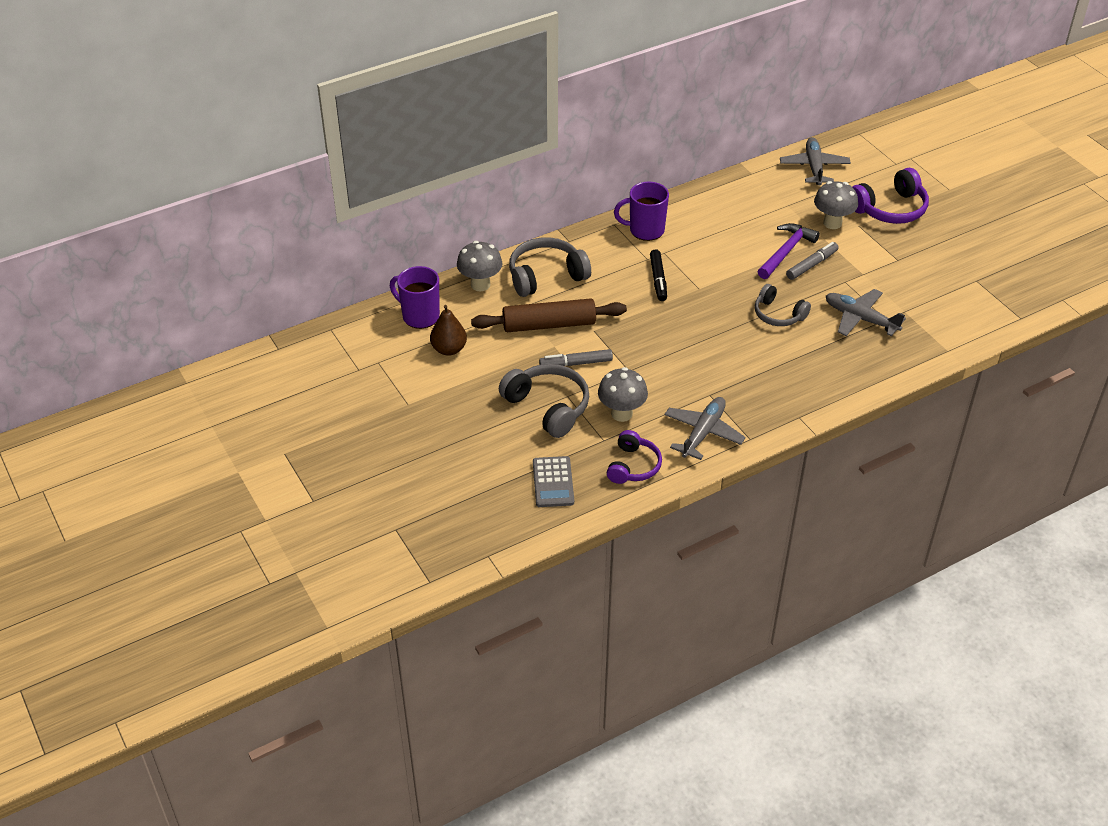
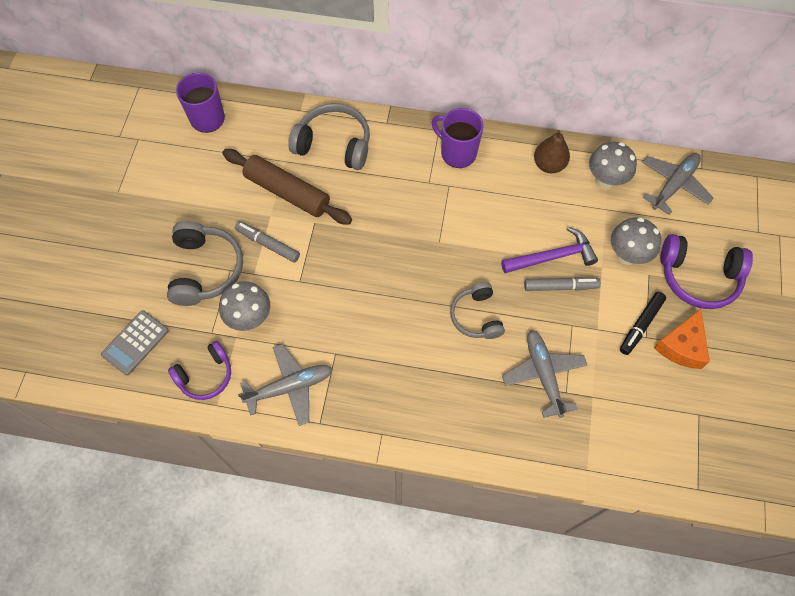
camera: 40 degrees right, 20 degrees up
brown pear [430,305,467,356] -> brown pear moved to [534,130,570,173]
grey mushroom [457,241,502,292] -> grey mushroom moved to [589,142,637,190]
black marker [650,249,667,301] -> black marker moved to [620,292,666,355]
none -> orange cheese [654,309,710,369]

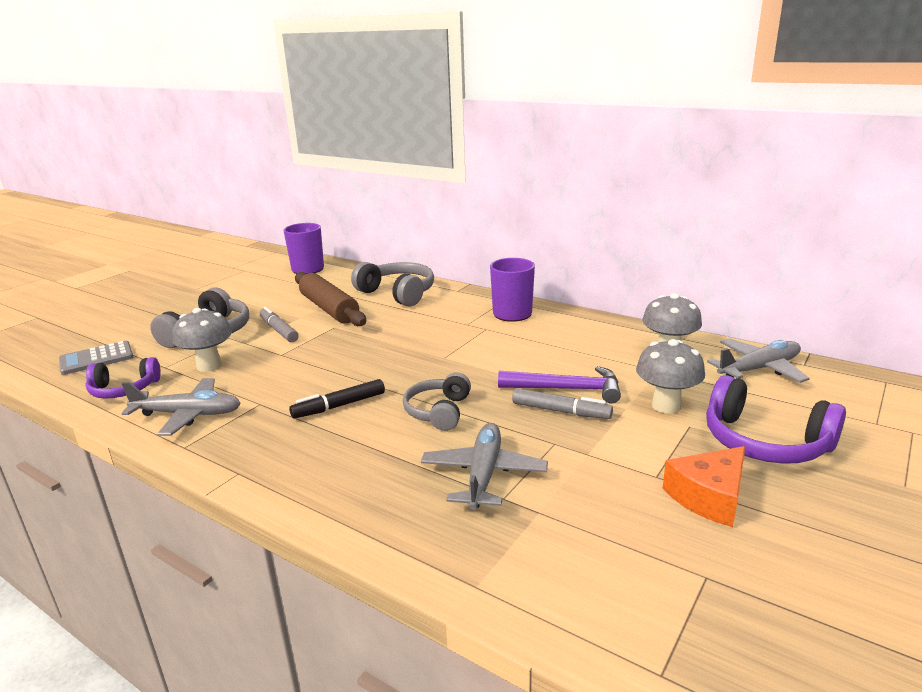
camera: 25 degrees right, 40 degrees down
brown pear [534,130,570,173] -> none
black marker [620,292,666,355] -> black marker moved to [289,379,385,419]

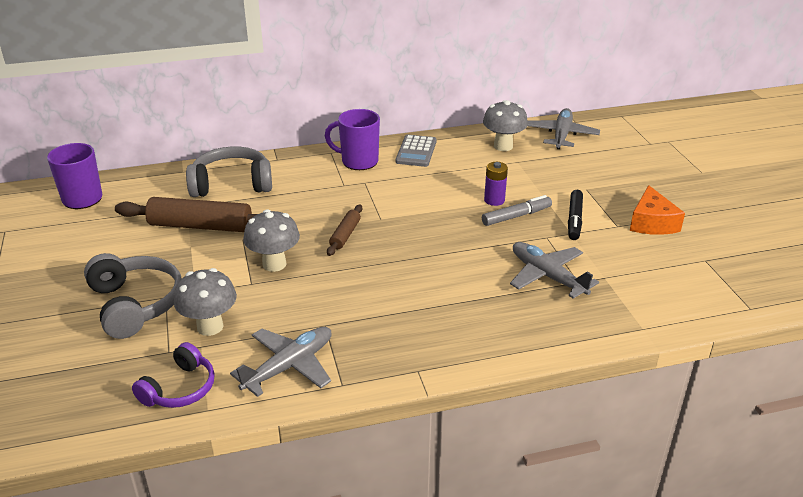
camera: 50 degrees left, 10 degrees up
grey calculator [59,341,133,375] -> grey calculator moved to [396,135,436,167]
grey marker [259,307,299,342] -> none
black marker [289,379,385,419] -> black marker moved to [568,190,583,240]
grey headphones [403,372,471,431] -> none
purple hammer [498,366,621,404] -> purple battery [484,162,508,206]
grey mushroom [636,339,705,414] -> grey mushroom moved to [243,209,300,272]
purple headphones [706,375,846,464] -> none
none -> brown rolling pin [327,205,362,256]

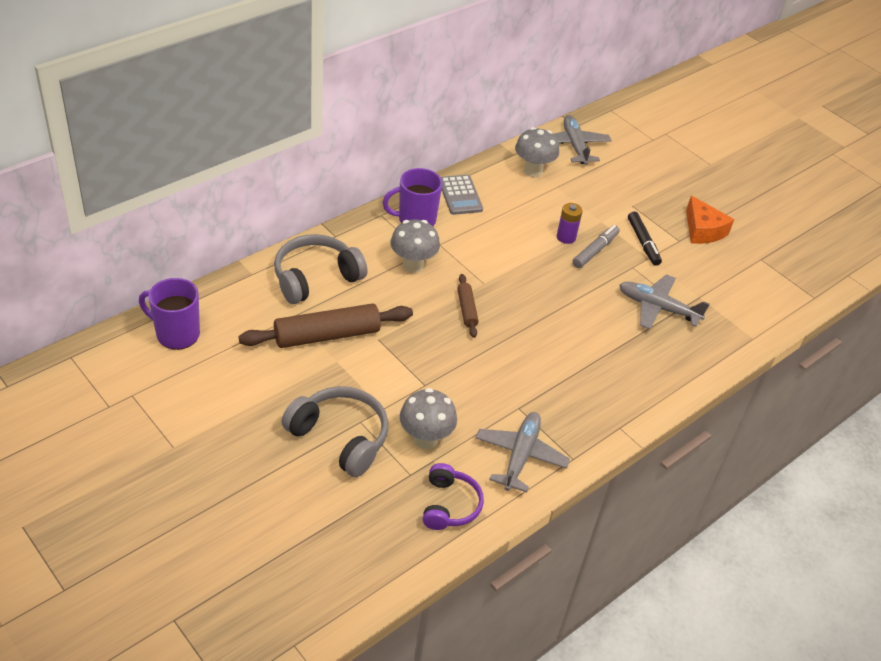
camera: 30 degrees left, 10 degrees up
grey mushroom [243,209,300,272] -> grey mushroom moved to [390,219,440,273]

